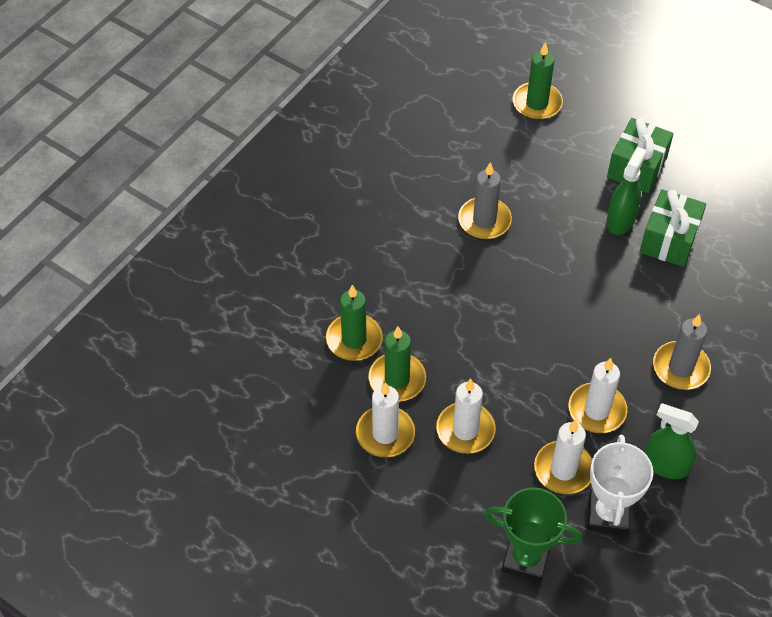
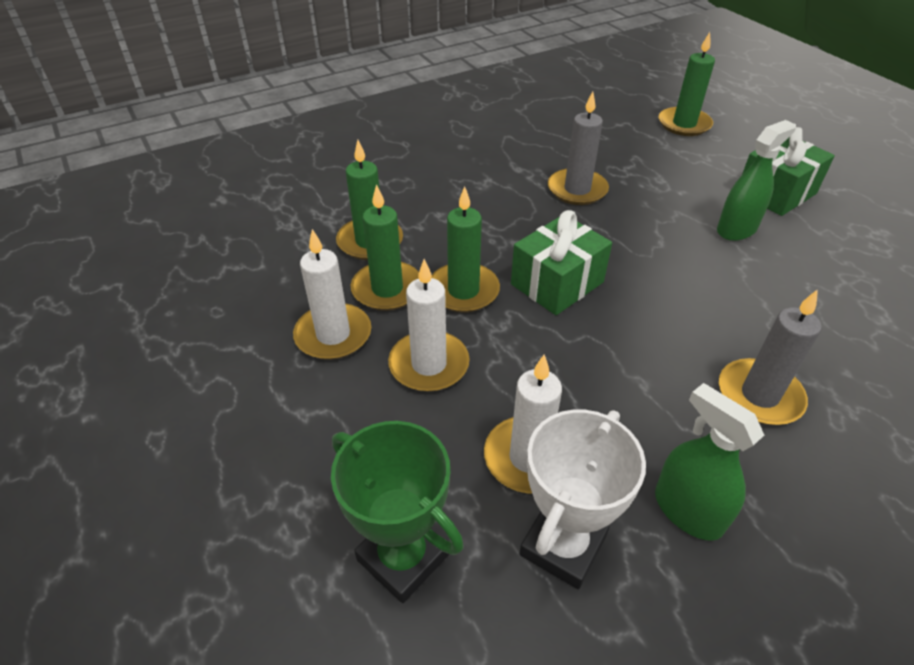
camera: 25 degrees right, 10 degrees down
white candle [568,358,627,433] -> none
green gift [640,189,706,267] -> green gift moved to [511,210,612,315]
none -> green candle [432,186,500,313]

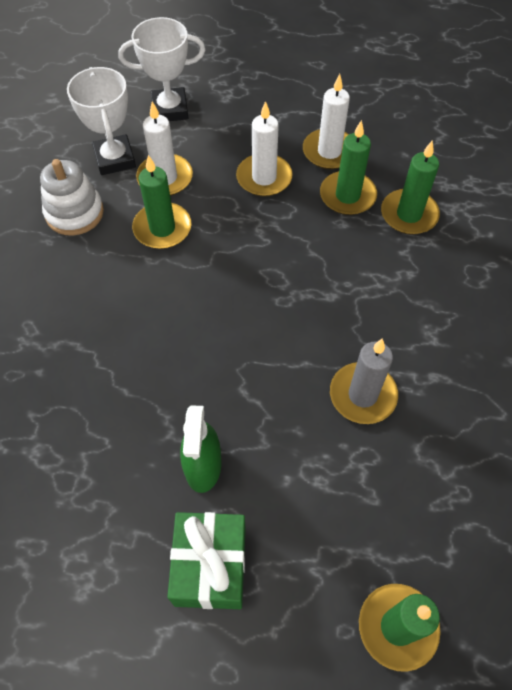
camera: 130 degrees right, 15 degrees up
green trophy [331,421,464,603] -> white trophy [118,17,205,121]
green candle [432,186,500,313] -> green candle moved to [132,155,192,249]
green gift [511,210,612,315] -> none
green spray bottle [655,383,764,541] -> white stacking toy [40,159,104,236]
grey candle [719,289,822,425] -> none

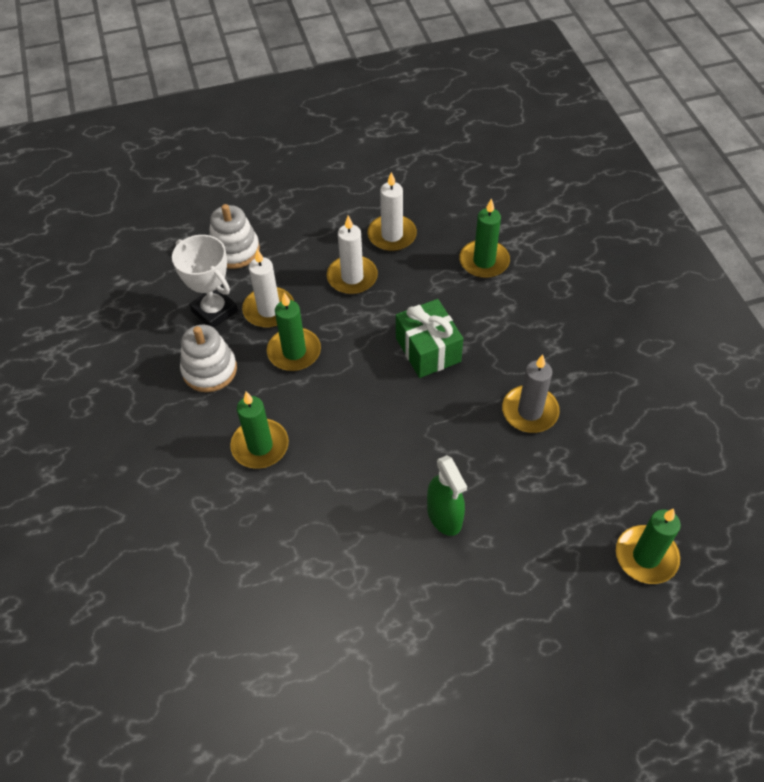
camera: 25 degrees left, 5 degrees down
white trophy [118,17,205,121] -> white stacking toy [209,204,260,269]
green gift [167,512,246,609] -> green gift moved to [396,299,463,378]
green candle [320,120,377,215] -> green candle moved to [230,392,289,469]

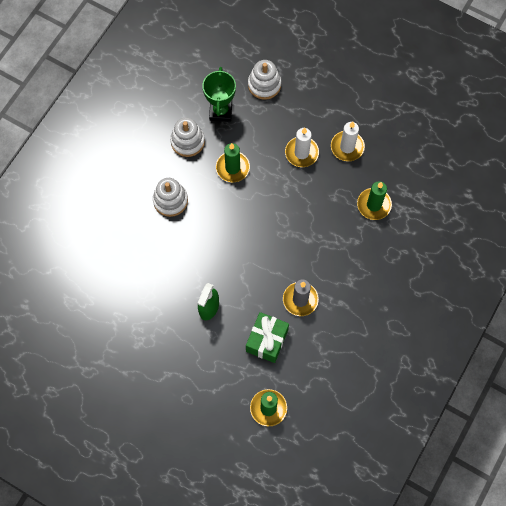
camera: 45 degrees right, 15 degrees up
white trophy [172,235,238,328] -> green trophy [202,67,236,122]
green candle [230,392,289,469] -> white stacking toy [153,178,188,217]
white candle [242,249,294,328] -> none
green gift [396,299,463,378] -> green gift moved to [246,312,289,363]

